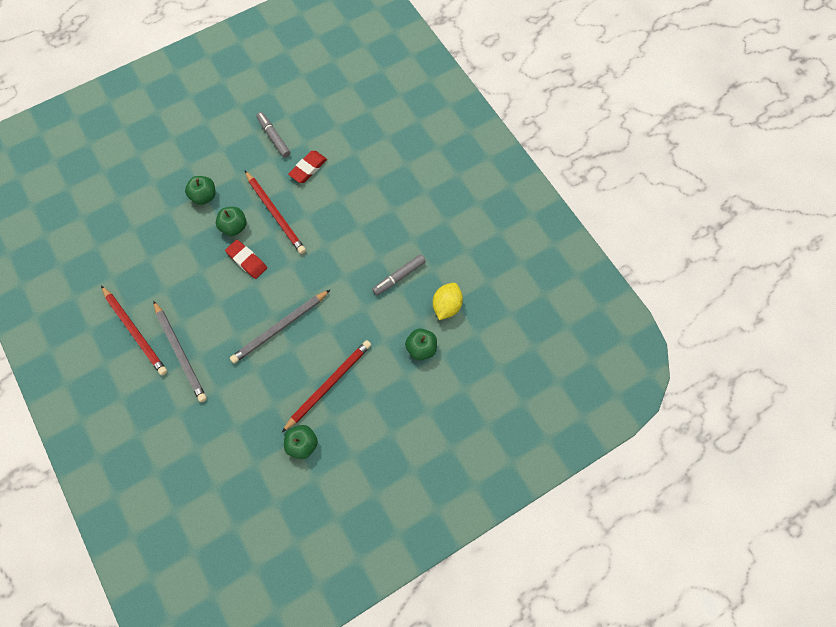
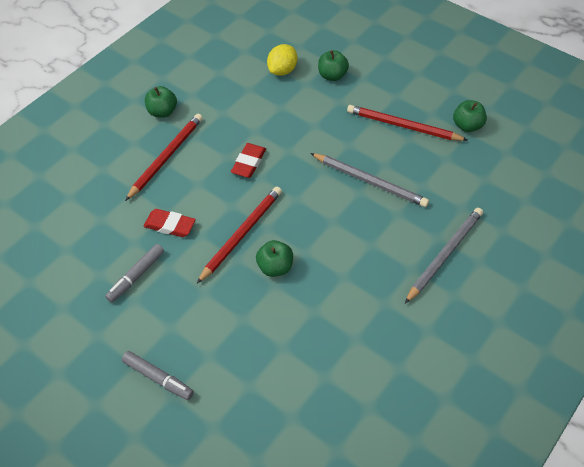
camera: 110 degrees left, 15 degrees down
red pencil [101,286,167,375] -> red pencil moved to [125,114,203,201]
green apple [185,176,216,205] -> green apple moved to [145,86,177,118]
red eraser [225,240,267,279] -> red eraser moved to [231,143,266,178]
grey marker [372,254,426,295] -> grey marker moved to [122,351,194,400]
yellow lemon [433,283,463,320] -> yellow lemon turned 60 degrees counterclockwise [267,44,297,76]

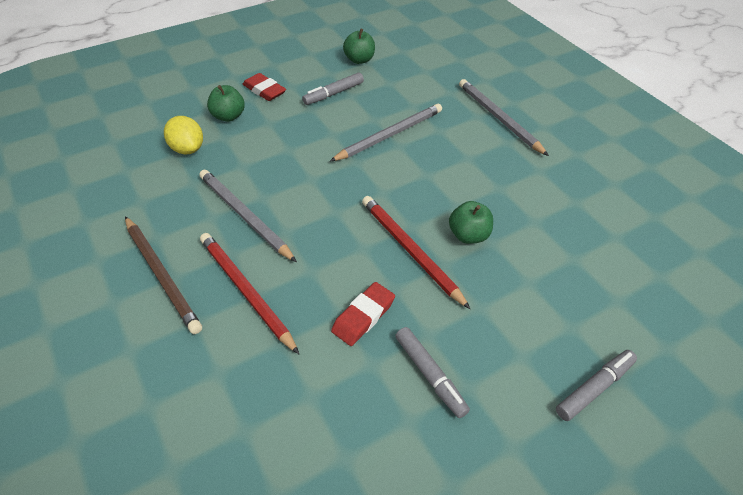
camera: 70 degrees left, 5 degrees down
green apple [145,86,177,118] -> brown pencil [125,216,202,334]
red eraser [231,143,266,178] -> red eraser moved to [243,73,286,101]
red pencil [347,105,468,141] -> grey marker [302,72,364,105]
none -> grey pencil [199,169,297,262]

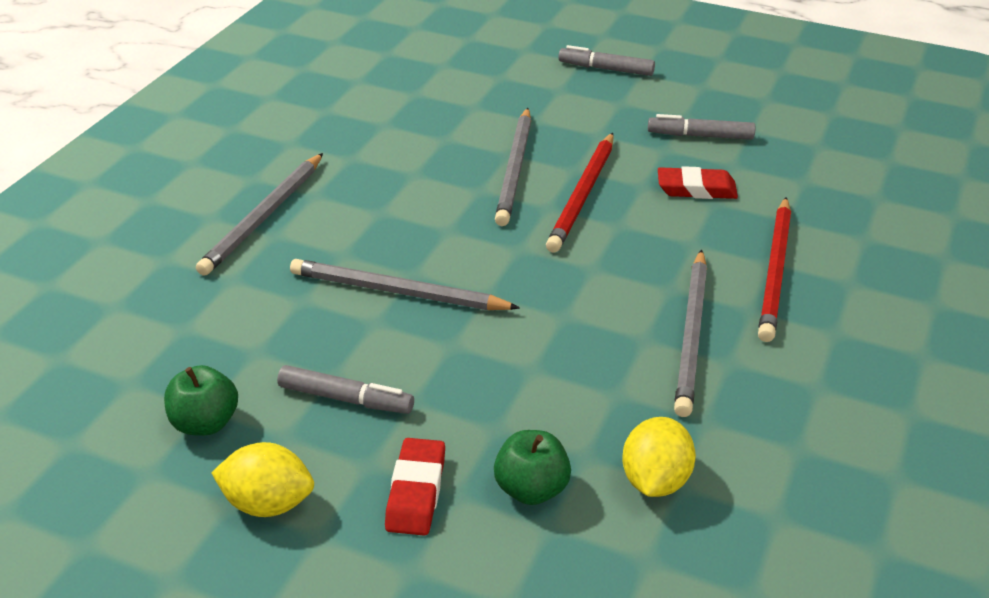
camera: 125 degrees left, 10 degrees down
brown pencil [125,216,202,334] -> none
grey marker [395,327,470,418] -> grey marker turned 105 degrees counterclockwise [648,114,756,140]
green apple [449,201,493,244] -> grey pencil [495,108,531,226]
none -> yellow lemon [211,442,314,517]

